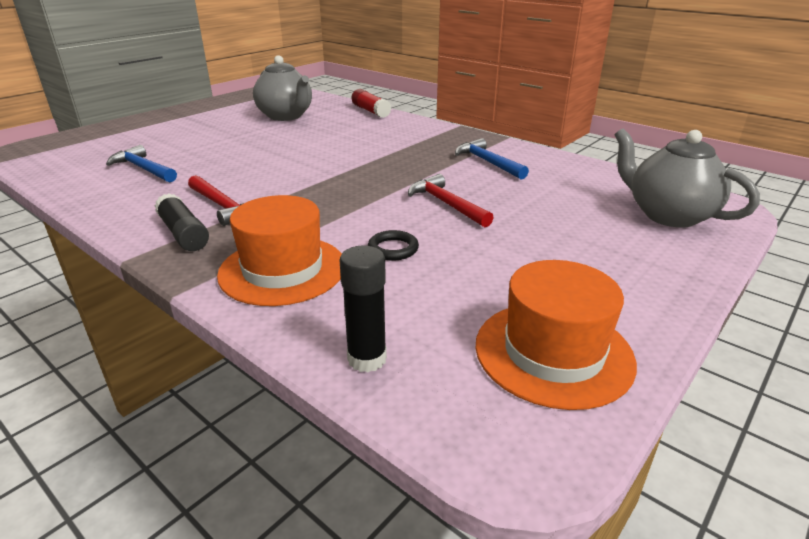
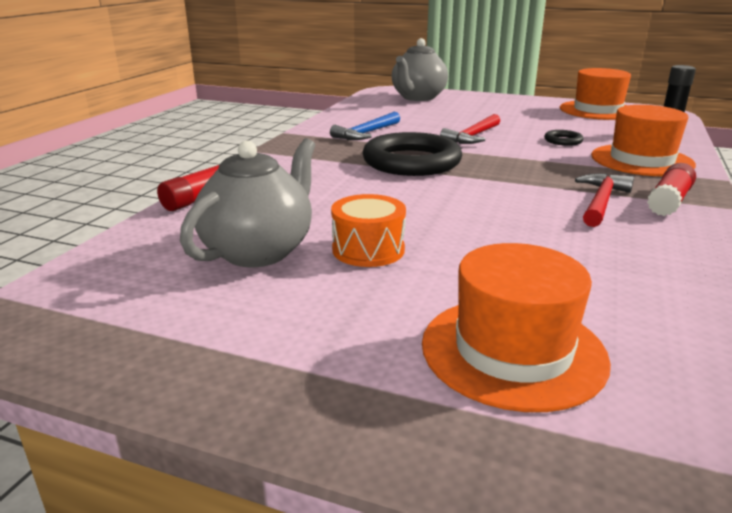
camera: 110 degrees left, 5 degrees down
blue hammer [106,145,177,182] -> none
black glue stick [155,193,209,251] -> red glue stick [647,163,696,216]
none -> orange drum [331,194,406,267]
none -> black ring [363,132,462,176]
none -> orange hat [422,243,611,412]

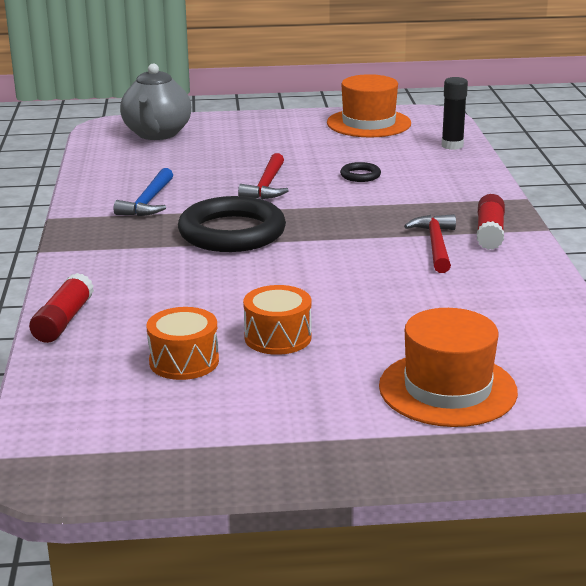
camera: 25 degrees left, 0 degrees up
grey teapot [180,138,316,267] -> orange drum [146,307,219,380]
orange hat [591,105,696,176] -> none

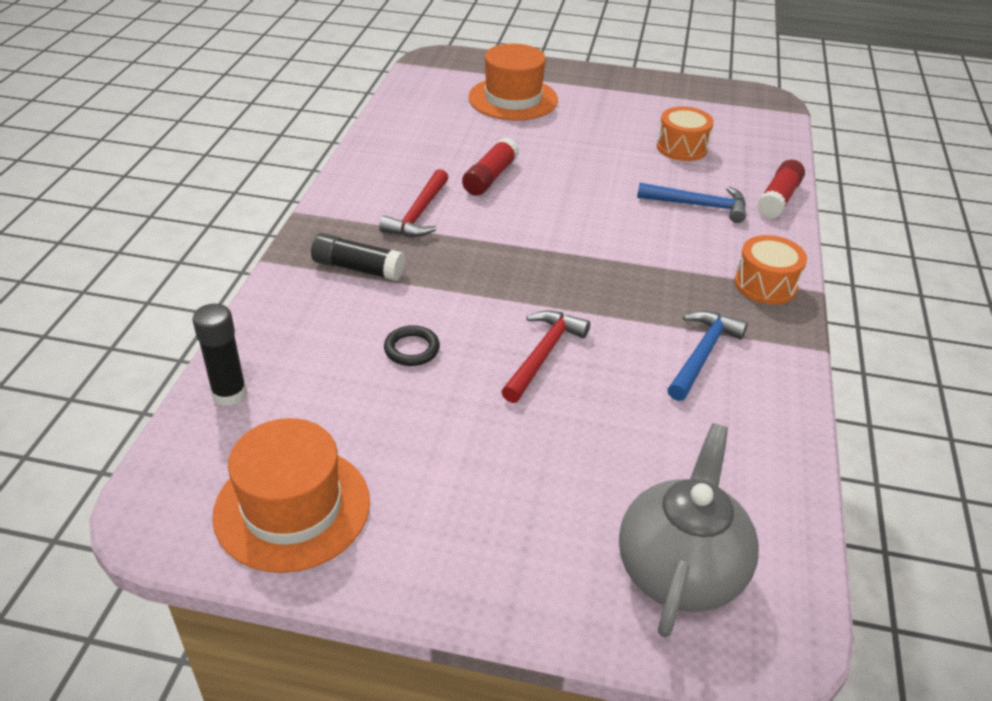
camera: 165 degrees left, 15 degrees up
black ring [178,196,286,252] -> none
orange drum [243,285,312,355] -> orange drum moved to [734,235,807,304]
red glue stick [477,194,505,250] -> red glue stick moved to [462,138,519,196]
none -> black glue stick [311,233,405,281]
none -> blue hammer [637,183,746,223]

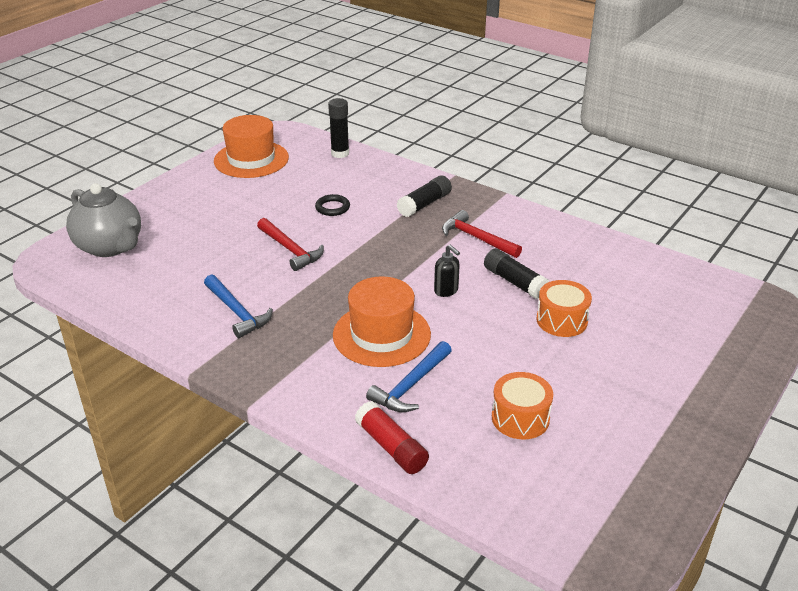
camera: 115 degrees right, 5 degrees down
red glue stick [462,138,519,196] -> black glue stick [484,249,549,299]
orange hat [468,43,558,120] -> orange hat moved to [333,276,431,367]
orange drum [734,235,807,304] -> orange drum moved to [536,280,592,337]
none -> black soap dispenser [434,245,460,297]

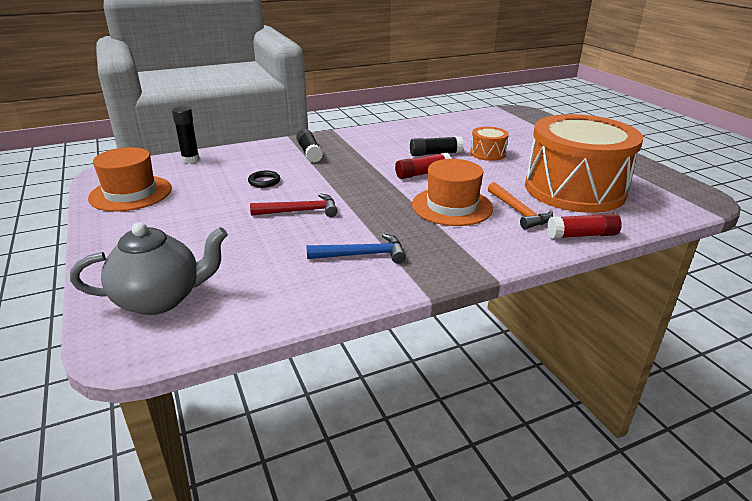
camera: 60 degrees left, 5 degrees down
blue hammer [366,341,452,412] -> orange hammer [488,182,553,229]
black soap dispenser [434,245,460,297] -> red glue stick [395,153,451,179]
red hammer [442,210,522,258] -> none
orange drum [492,372,553,439] -> orange drum [525,114,643,213], size x2.43

